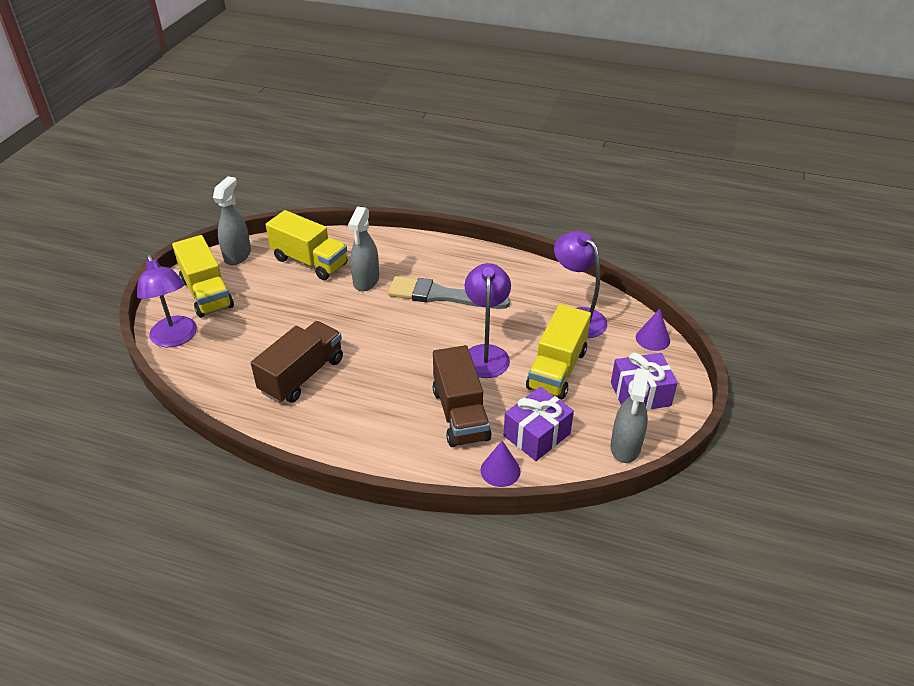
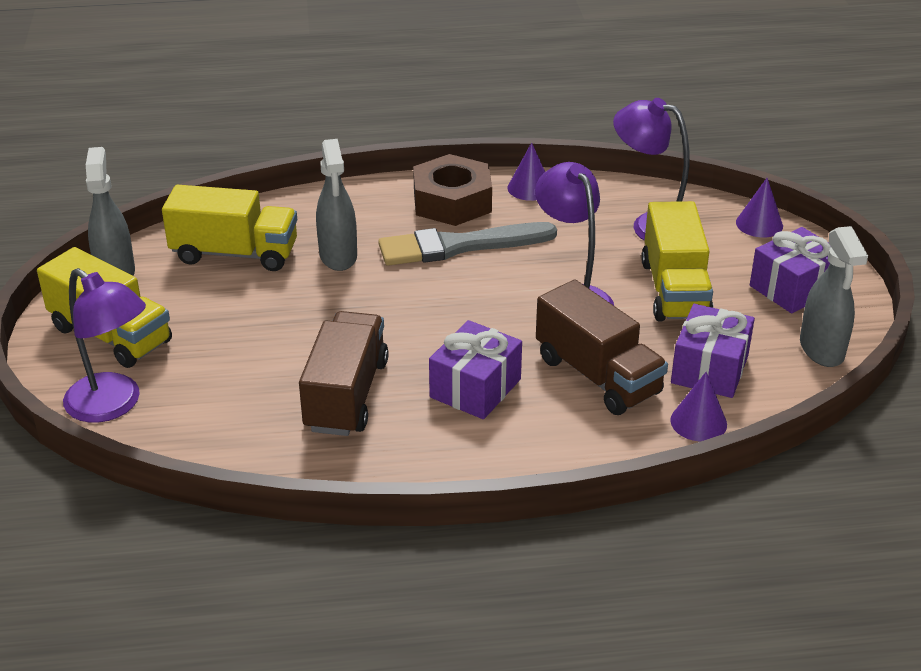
camera: 25 degrees left, 5 degrees down
none -> brown nut [413,154,492,226]
none -> purple gift [429,320,522,419]
none -> purple cone [508,142,545,201]

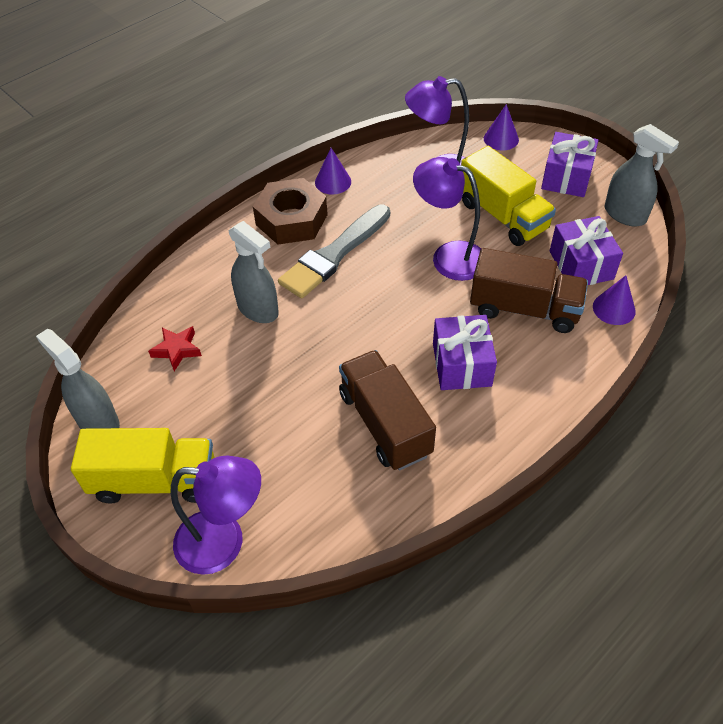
camera: 35 degrees left, 15 degrees up
yellow truck [162,185,297,271] -> red star [148,326,202,371]

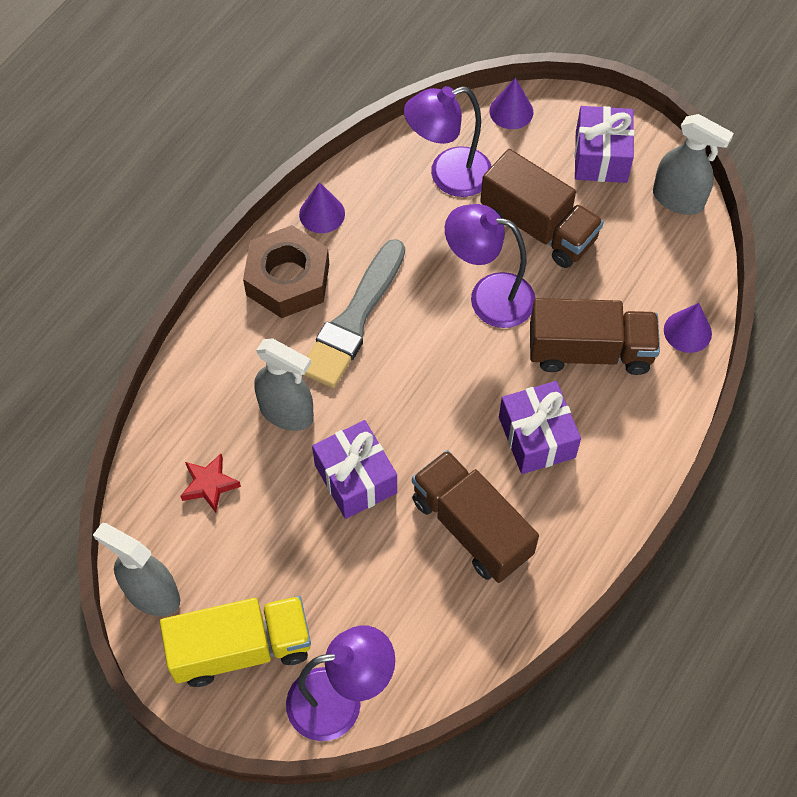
camera: 15 degrees left, 10 degrees up
yellow truck [461,146,556,246] -> brown truck [480,149,604,268]
purple gift [550,216,623,285] -> purple gift moved to [312,420,397,519]

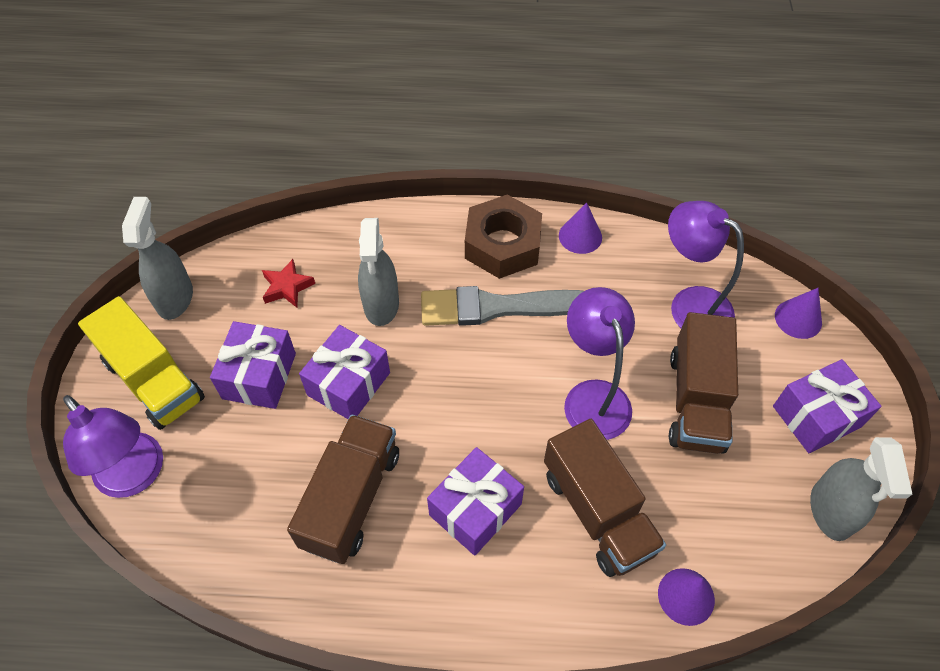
camera: 60 degrees right, 5 degrees down
none -> purple gift [210,321,296,409]

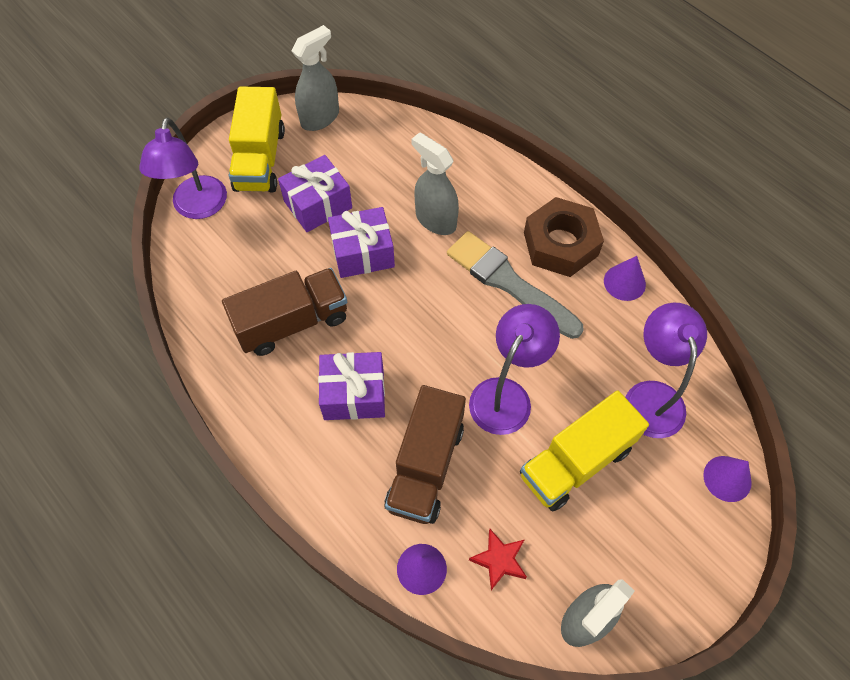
camera: 45 degrees right, 5 degrees up
red star [262,259,315,308] -> red star moved to [469,529,527,590]
grey spray bottle [358,218,399,326] -> grey spray bottle turned 90 degrees clockwise [411,132,459,235]
brown truck [669,312,738,454] -> yellow truck [520,390,649,512]
purple gift [773,359,882,453] -> none

